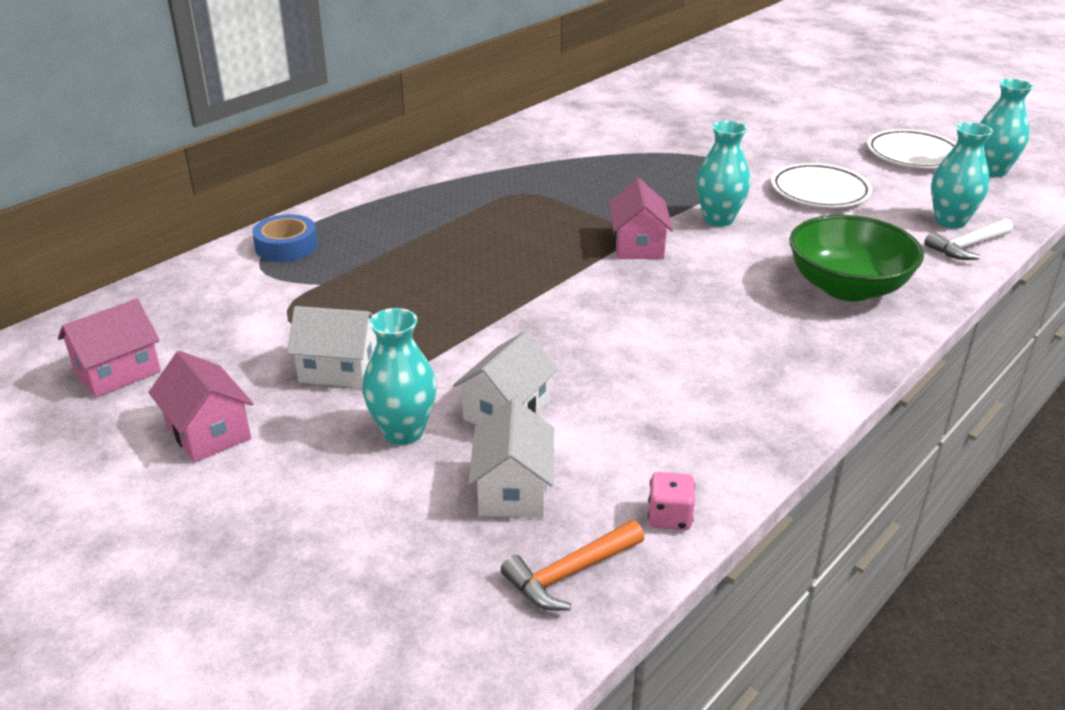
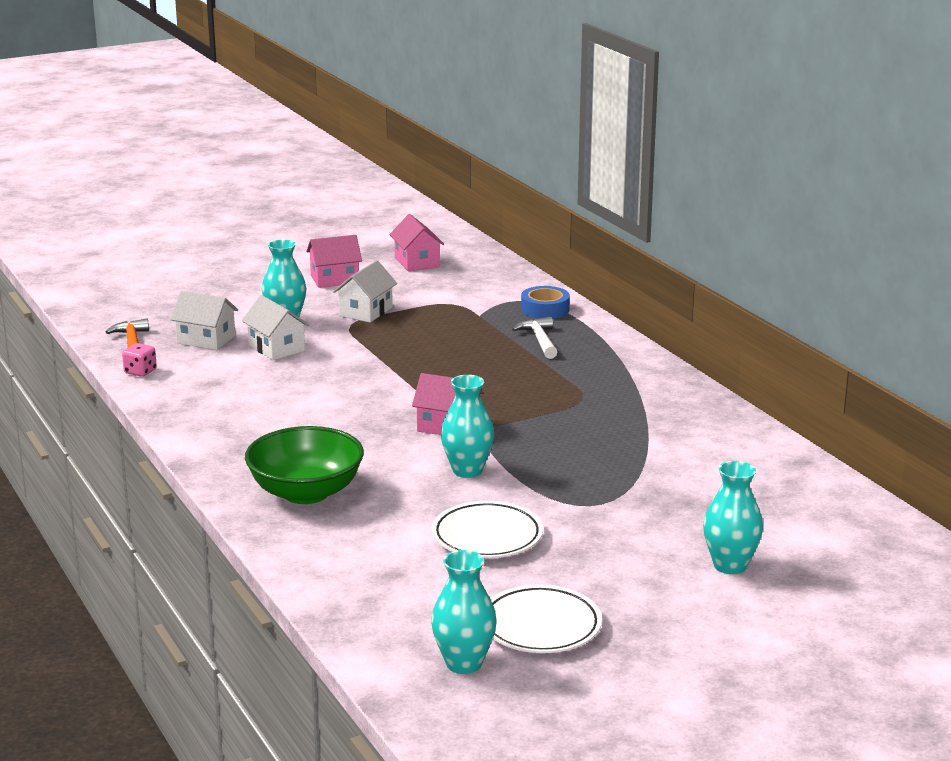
camera: 110 degrees right, 10 degrees down
white hammer [924,218,1013,260] -> white hammer moved to [512,316,558,359]
turquoise vase [931,122,993,228] -> turquoise vase moved to [703,461,763,574]

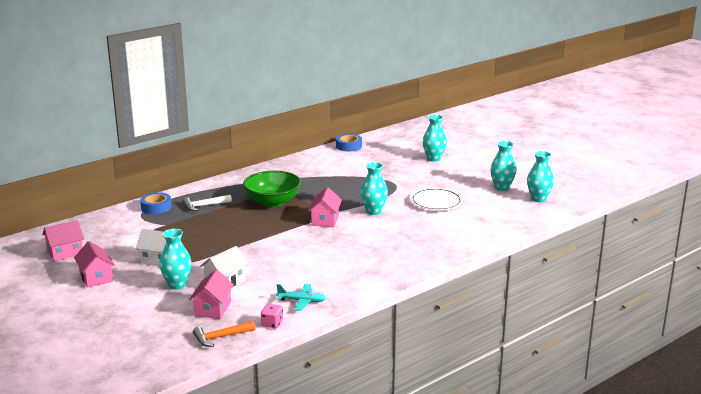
camera: 100 degrees left, 0 degrees up
white house [170,291,238,350] -> pink house [189,269,234,319]
green bowl [245,426,364,504] -> green bowl moved to [243,171,301,207]
white plate [490,584,602,653] -> turquoise vase [490,141,517,191]
none -> turquoise plane [277,284,326,311]
none -> blue tape [336,134,362,152]

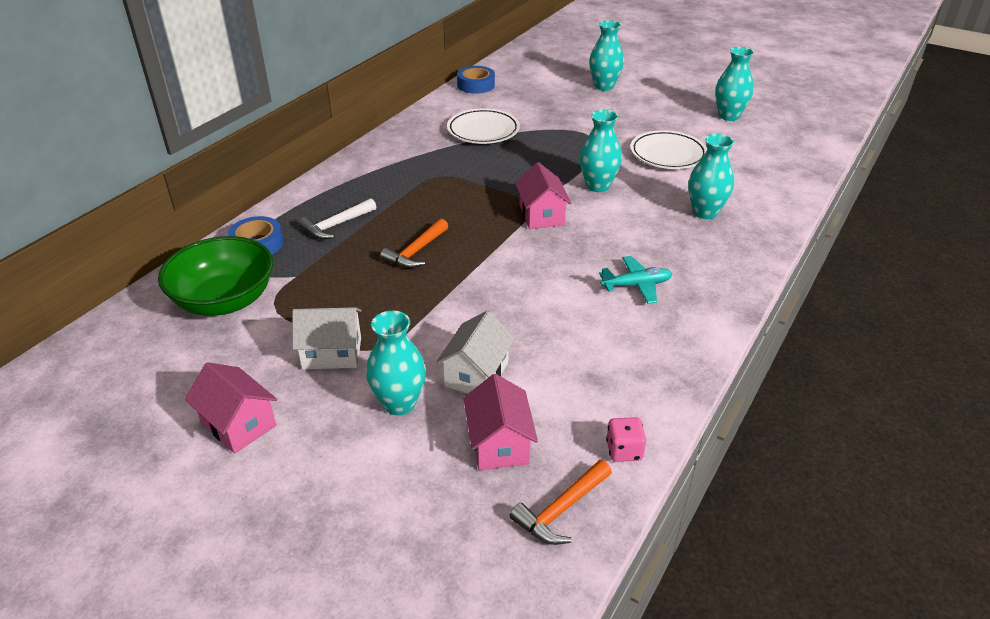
camera: 20 degrees left, 15 degrees up
pink house [42,220,84,261] -> none
green bowl [243,171,301,207] -> green bowl moved to [158,236,273,316]
turquoise plane [277,284,326,311] -> turquoise plane moved to [599,256,672,304]
turquoise vase [527,151,554,203] -> turquoise vase moved to [688,134,734,219]
none -> orange hammer [380,219,448,268]
none -> white plate [447,108,520,144]

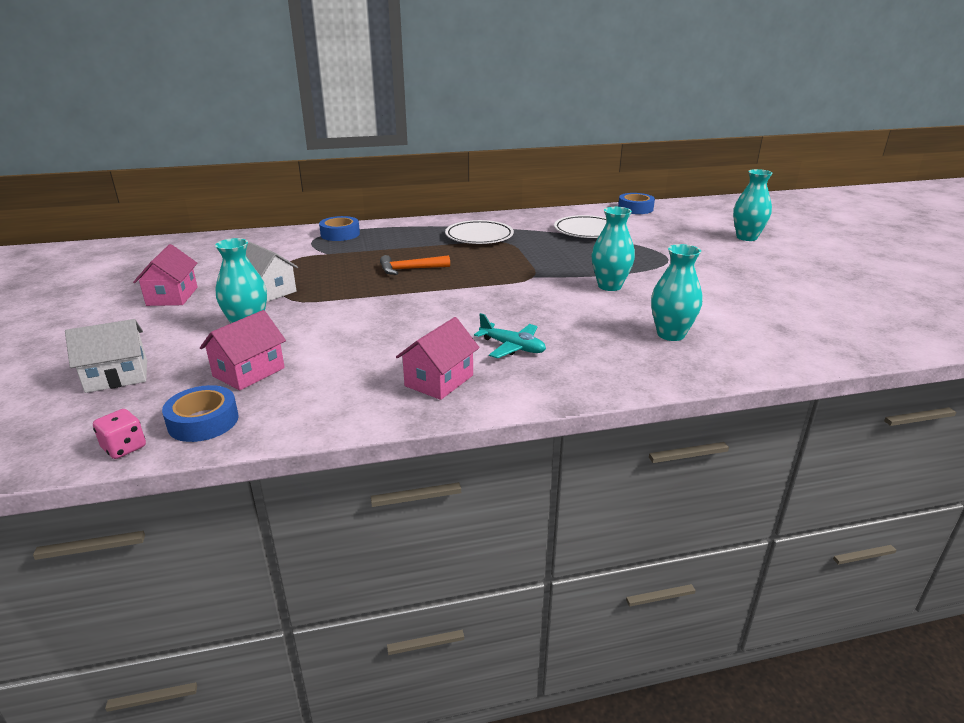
camera: 45 degrees right, 10 degrees down
green bowl [158,236,273,316] -> none
white hammer [298,198,376,239] -> none
white house [436,311,515,393] -> white house moved to [65,319,147,393]
orange hammer [510,460,612,545] -> blue tape [162,385,239,442]
pink house [515,162,572,229] -> pink house moved to [396,317,480,400]
pink dice [606,417,646,462] -> pink dice moved to [93,409,146,459]
white plate [630,130,707,169] -> white plate moved to [445,220,514,244]
turquoise vase [715,47,754,121] -> none

